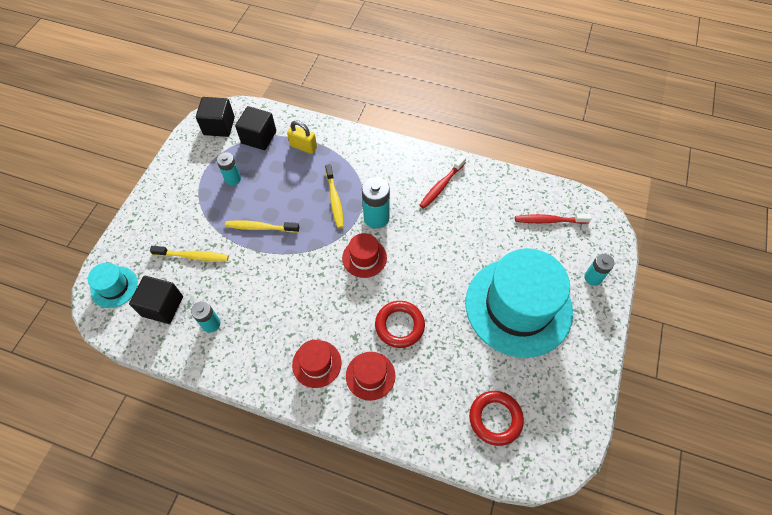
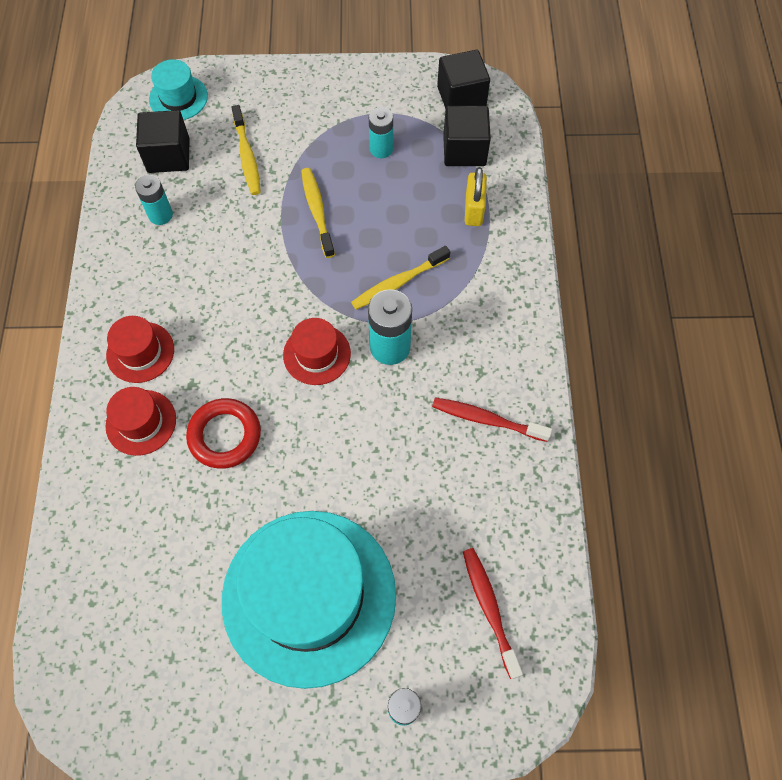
camera: 70 degrees right, 5 degrees up
red ring [469,391,524,446] -> none

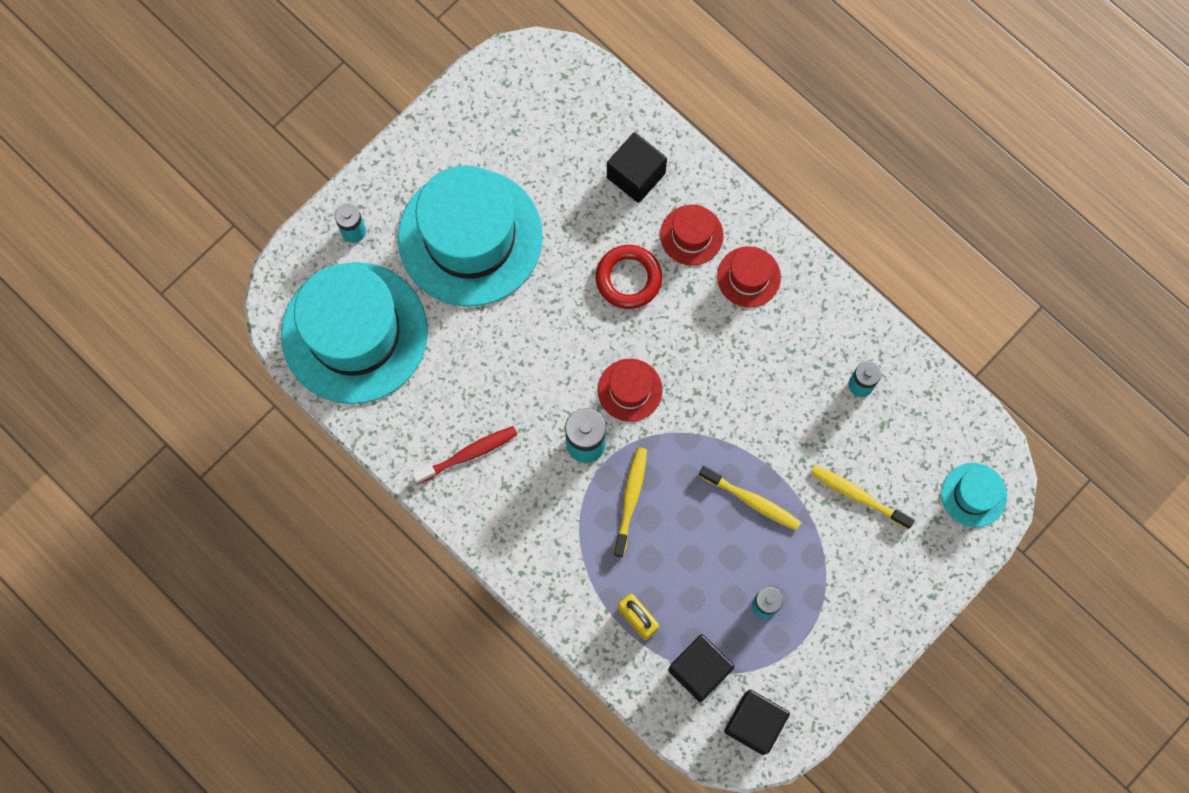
camera: 135 degrees right, 10 degrees up
black cube [136,110,190,173] -> black cube moved to [607,133,667,203]
red toothbrush [463,548,523,679] -> turquoise hat [281,262,428,404]

